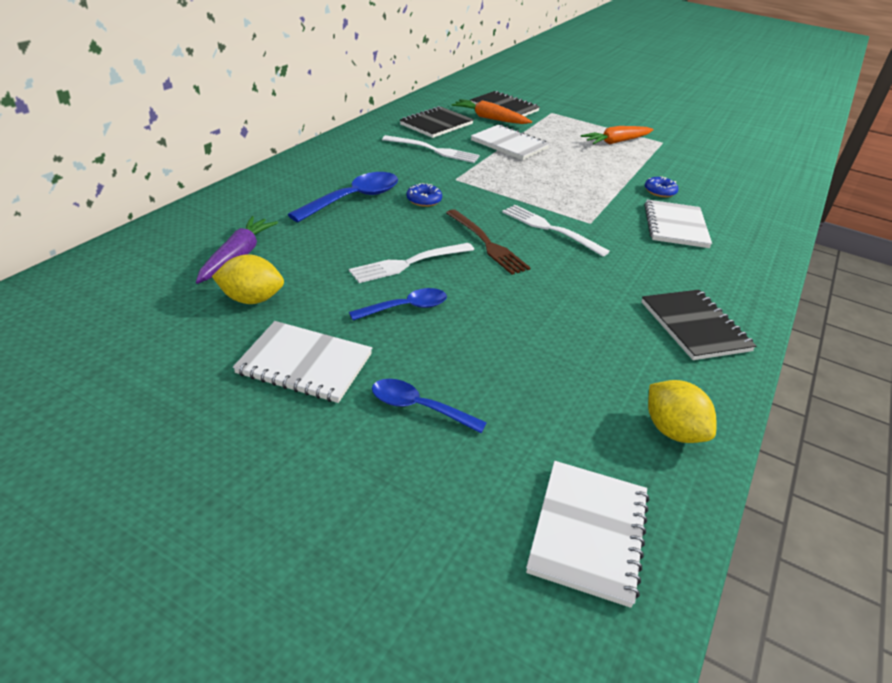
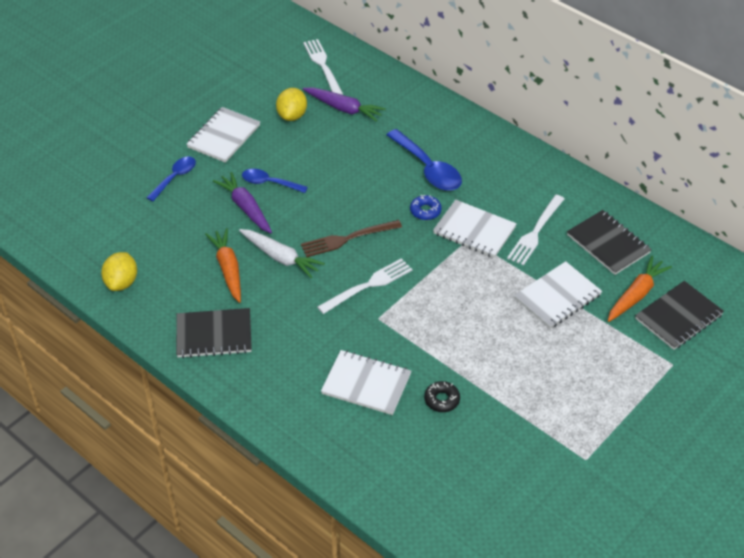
camera: 105 degrees right, 10 degrees up
white fork [349,243,474,283] -> white fork moved to [303,39,343,95]
blue spoon [349,288,447,320] -> blue spoon turned 120 degrees clockwise [242,169,308,193]
white notebook [526,461,649,608] -> white notebook moved to [433,200,517,258]
orange carrot [581,126,654,145] -> orange carrot moved to [205,228,241,303]
blue donut [645,176,679,197] -> black donut [424,381,460,412]
yellow lemon [648,380,717,443] -> yellow lemon turned 60 degrees counterclockwise [101,252,137,291]
none -> purple carrot [213,172,272,233]
none -> white carrot [239,229,325,278]

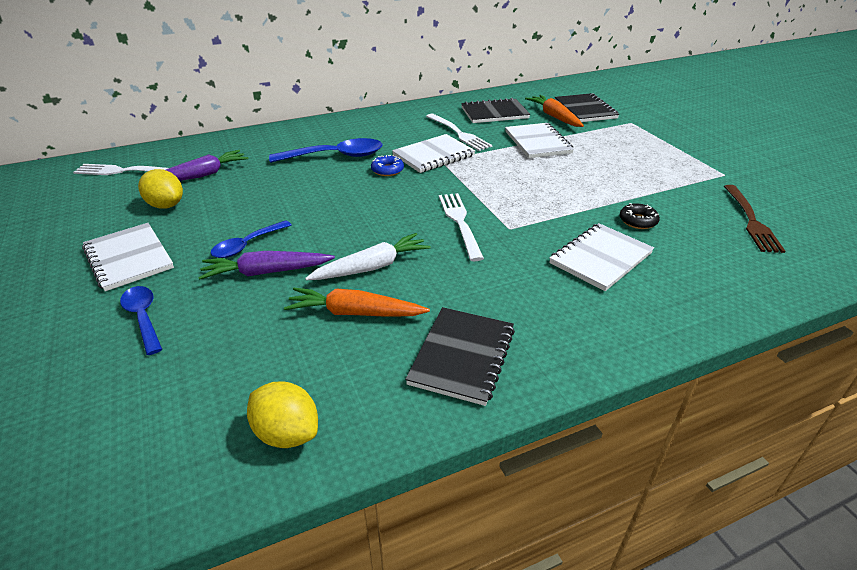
camera: 65 degrees left, 10 degrees down
brown fork [301,220,402,257] -> brown fork moved to [724,185,785,253]

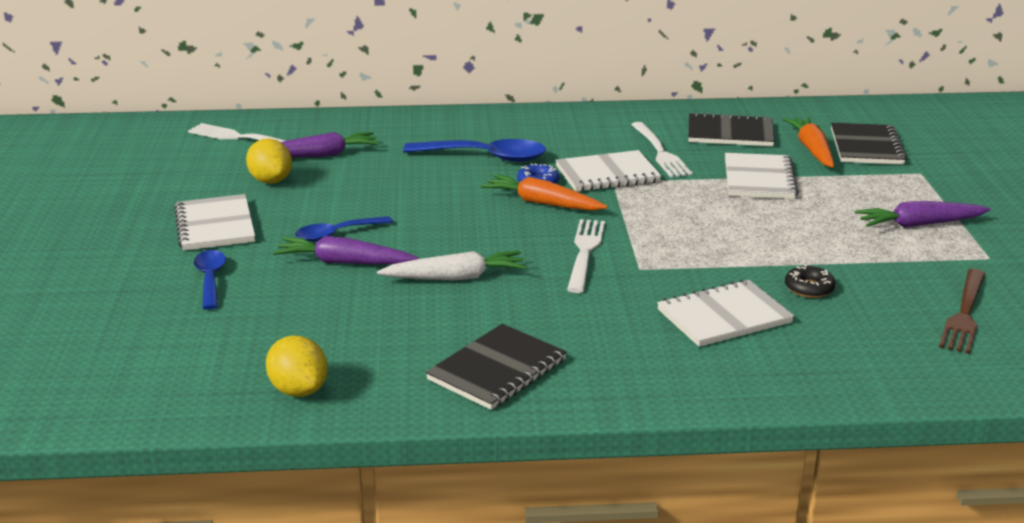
camera: 20 degrees right, 10 degrees down
orange carrot [284,288,430,317] -> orange carrot moved to [481,174,608,211]
none -> purple carrot [855,201,991,228]

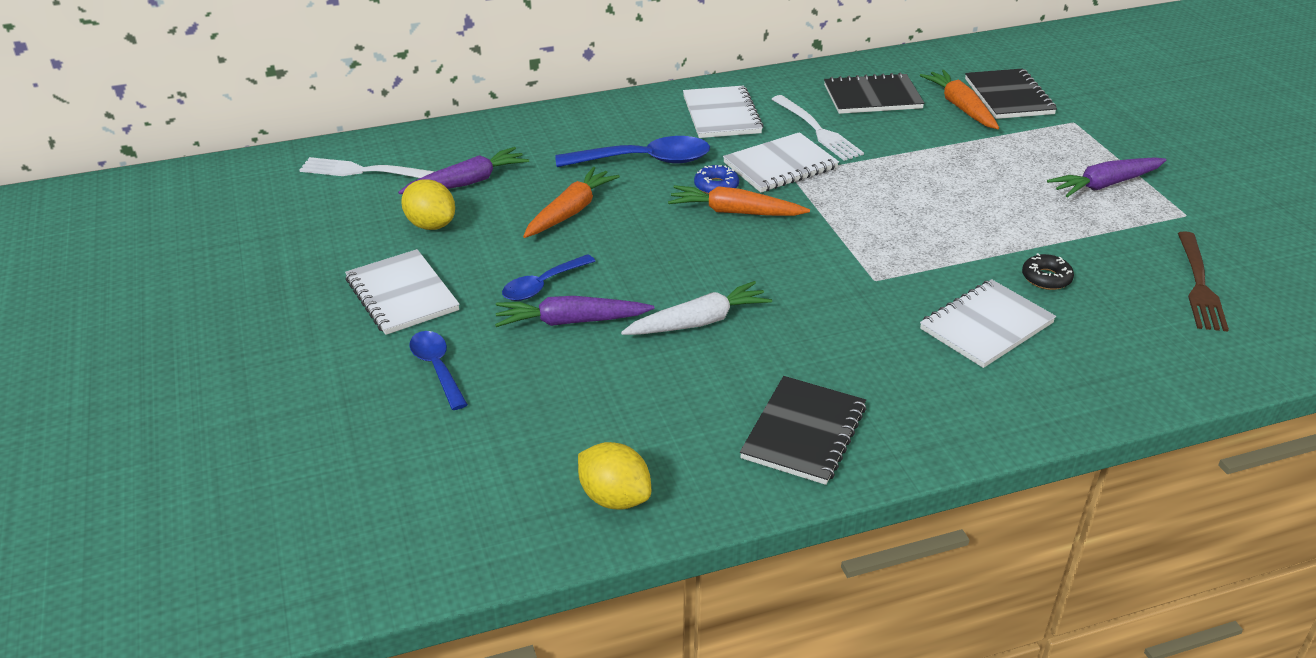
camera: 15 degrees left, 10 degrees up
white fork [567,219,605,293] -> none
white notebook [725,153,798,199] -> white notebook moved to [683,86,763,138]
none -> orange carrot [523,167,620,238]

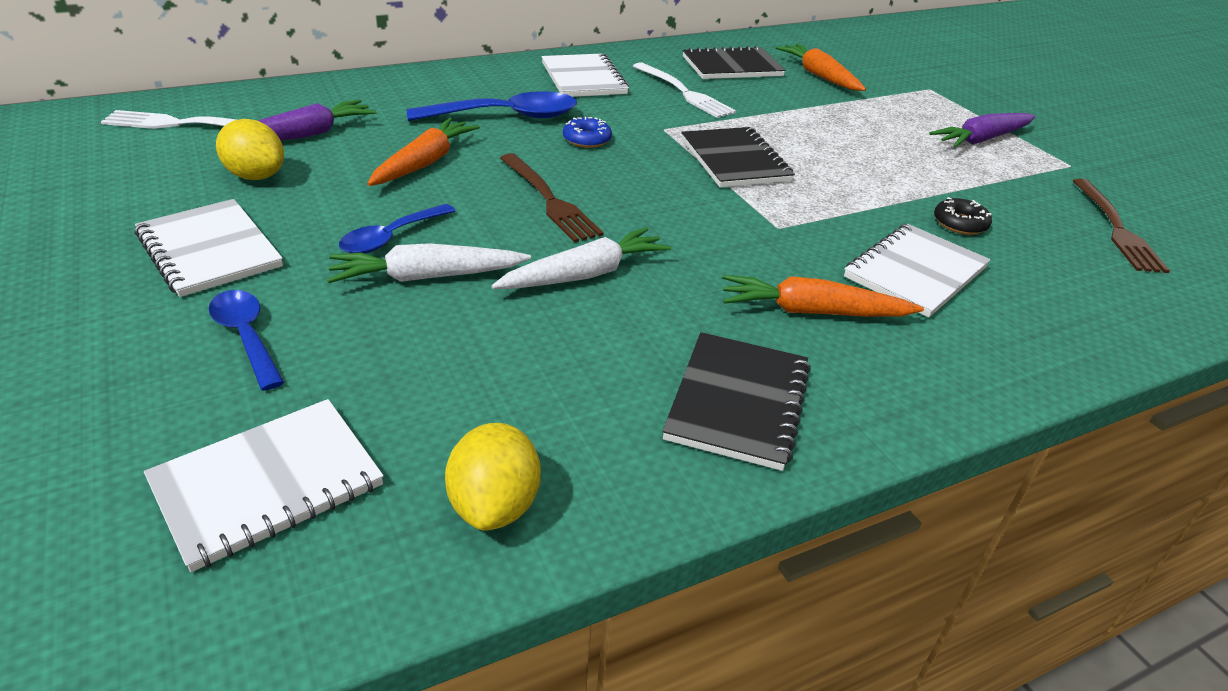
camera: 10 degrees left, 0 degrees up
purple carrot [495,296,655,327] -> white carrot [327,243,531,283]
yellow lemon [578,442,651,510] -> yellow lemon turned 60 degrees clockwise [445,423,541,531]
orange carrot [668,185,810,216] -> orange carrot moved to [723,275,924,316]
white notebook [723,132,839,192] -> white notebook moved to [144,399,384,572]
black notebook [965,68,1057,119] -> black notebook moved to [681,127,795,188]
none -> brown fork [500,153,604,243]

